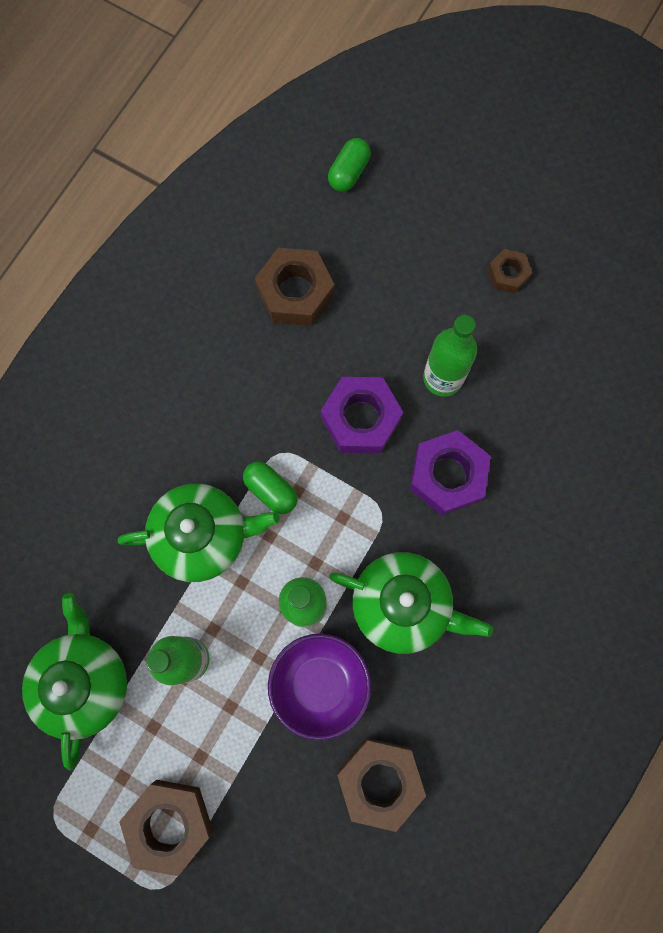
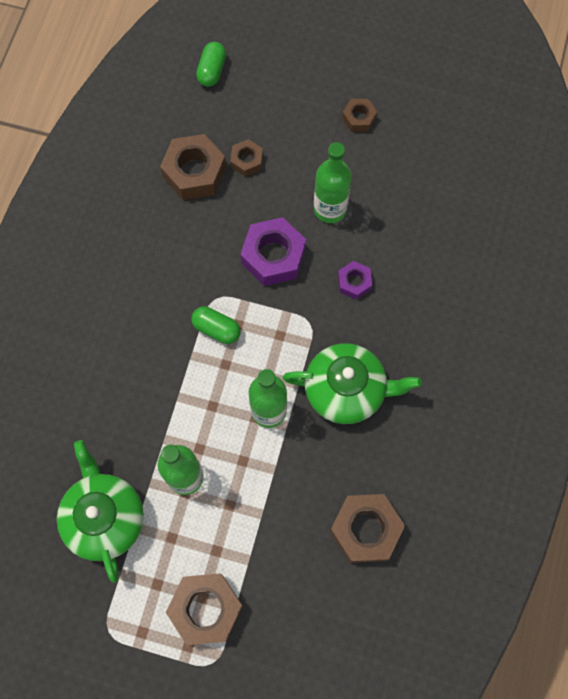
camera: 15 degrees left, 5 degrees down
green teapot [118,484,280,582] -> none
purple bowl [268,634,371,741] -> none
purple nut [410,430,491,516] -> purple nut [338,261,372,300], size x0.55
none -> brown nut [230,139,263,177]

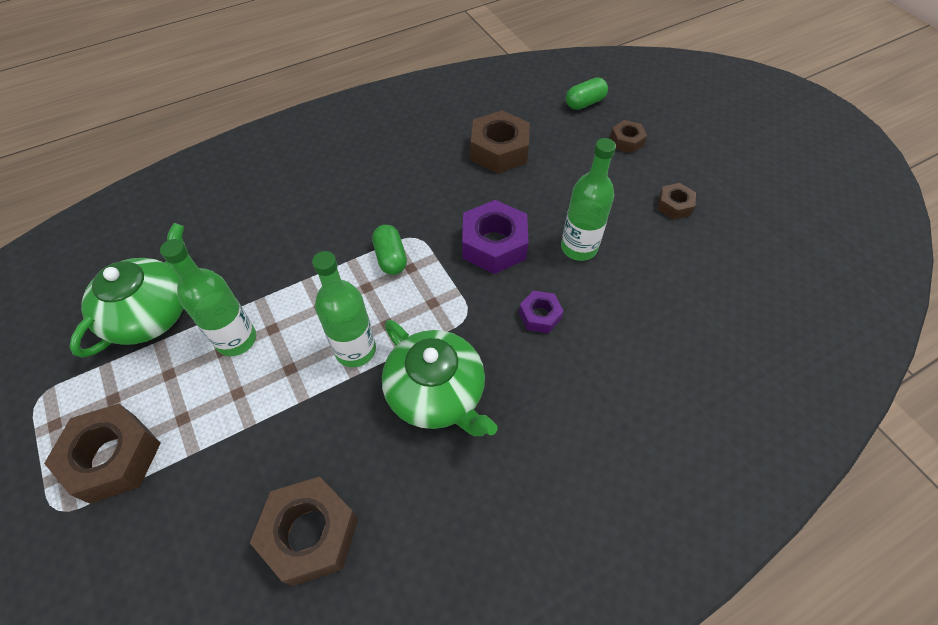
camera: 45 degrees right, 15 degrees down
brown nut [230,139,263,177] -> brown nut moved to [610,120,647,153]

